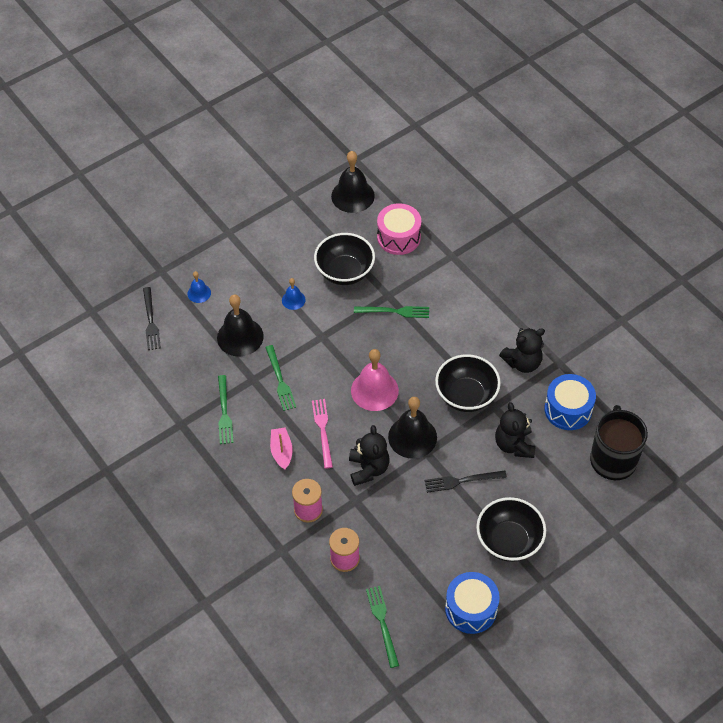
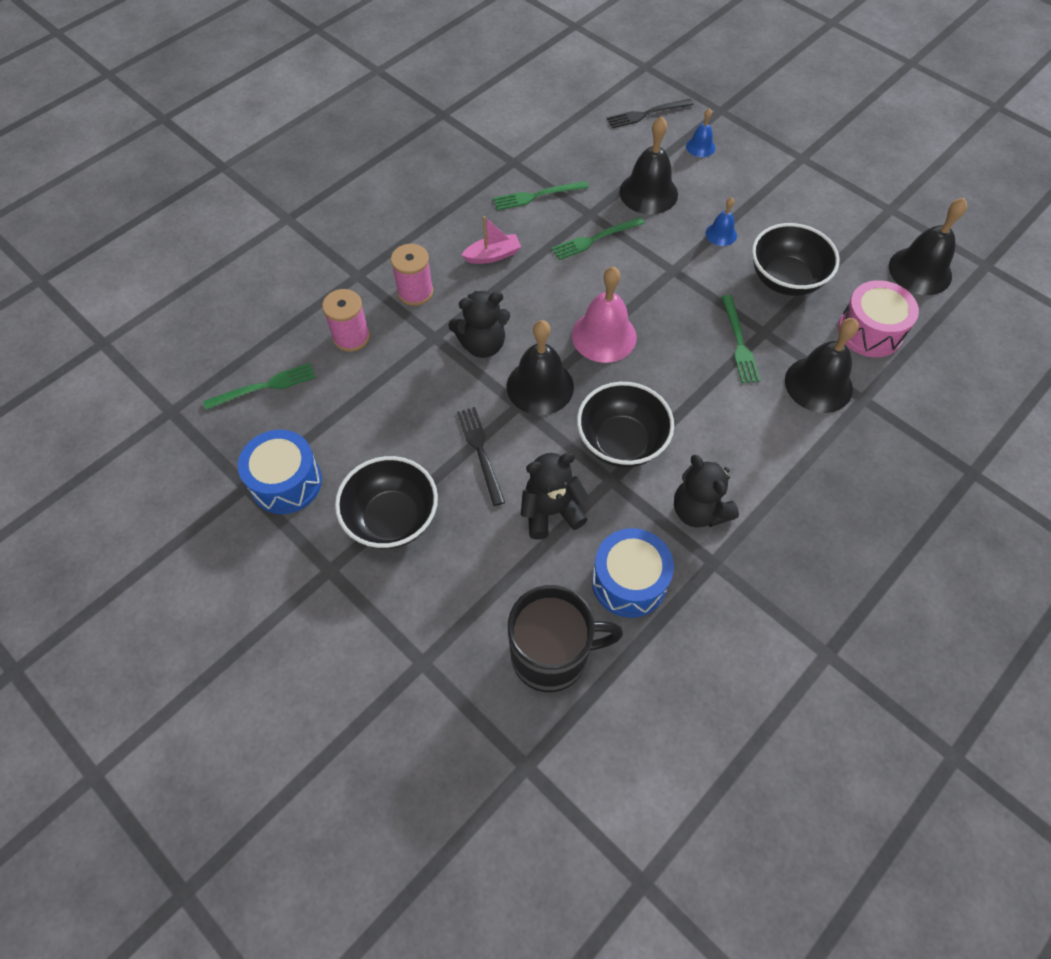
camera: 80 degrees right, 5 degrees up
pink fork [312,399,333,469] -> none
none -> black bell [785,318,859,413]

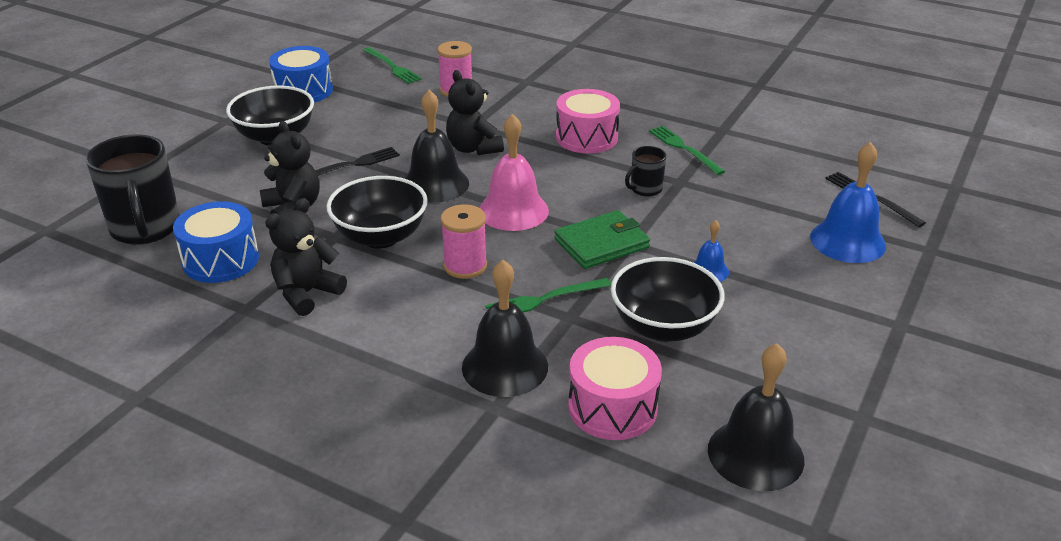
camera: 75 degrees right, 25 degrees down
pink spool [391,244,433,306] -> pink spool moved to [441,204,487,279]
pink boat [462,216,521,264] -> pink drum [556,89,620,153]
green fork [552,217,645,260] -> black mug [625,146,666,197]
black bell [619,116,678,214] -> none
blue bell [686,109,715,157] -> blue bell [810,142,886,263], size x1.93
none -> green wallet [554,210,650,269]

